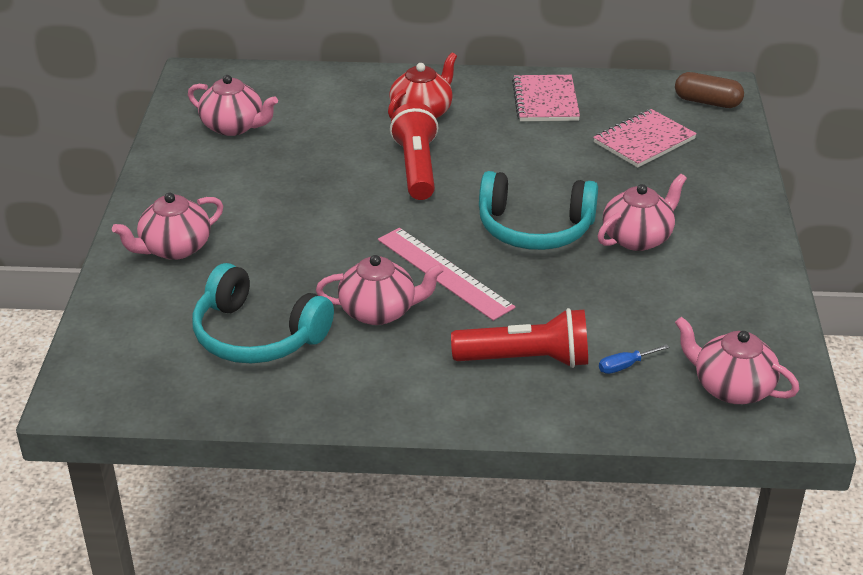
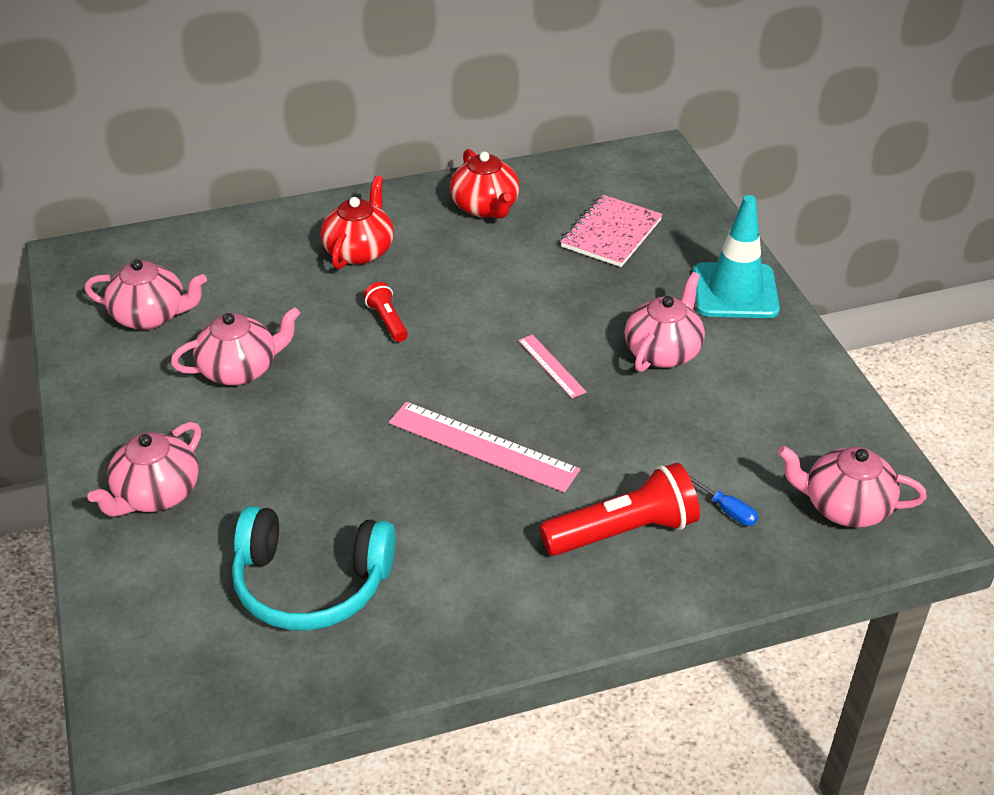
camera: 20 degrees left, 5 degrees up
pink teapot [316,255,444,325] -> pink teapot moved to [171,307,300,385]
red flashlight [390,103,439,200] -> red flashlight [363,282,408,342], size x0.53
turquoise headphones [479,171,598,250] -> pink ruler [518,334,586,398]
pink notebook [512,75,580,121] -> red teapot [450,149,520,219]
blue screwdriver [599,344,669,374] -> blue screwdriver turned 90 degrees counterclockwise [688,474,758,526]
brown capsule [675,72,744,108] -> none
none -> turquoise traffic cone [693,195,780,318]

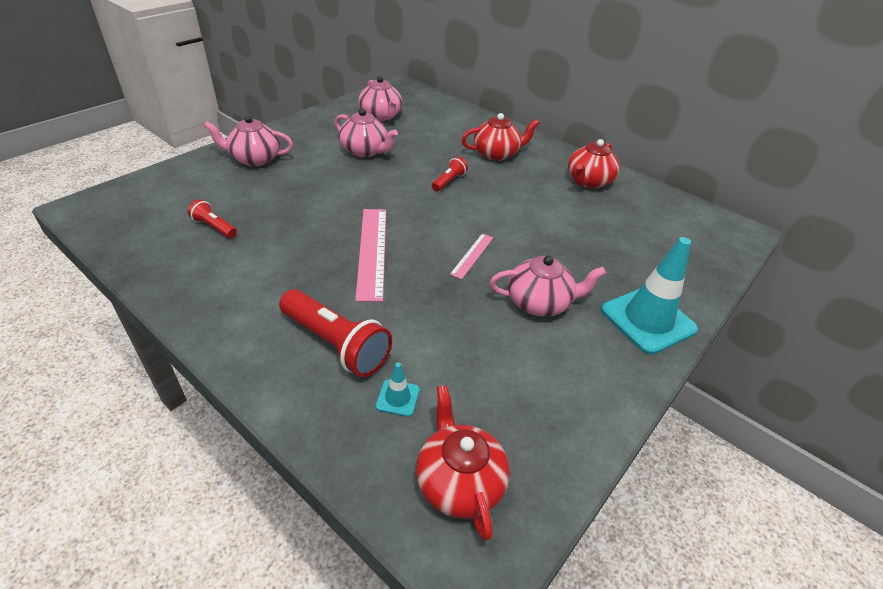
camera: 55 degrees right, 0 degrees up
turquoise headphones [232,506,396,631] -> red flashlight [188,199,237,238]
pink notebook [560,195,663,267] -> none
blue screwdriver [688,474,758,526] -> turquoise traffic cone [376,363,420,417]
pink teapot [778,446,927,528] -> red teapot [416,385,510,541]

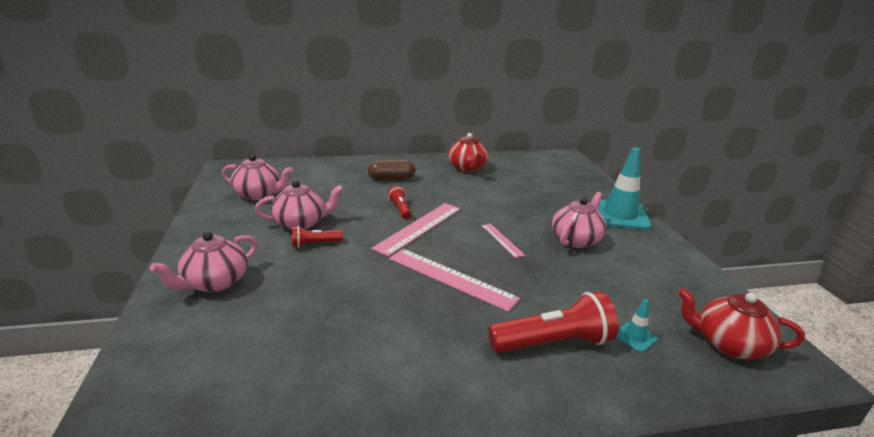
camera: 50 degrees left, 15 degrees down
red flashlight [188,199,237,238] -> red flashlight moved to [292,226,342,248]
red teapot [461,113,540,161] -> brown capsule [368,160,415,180]
none -> pink ruler [371,203,461,257]

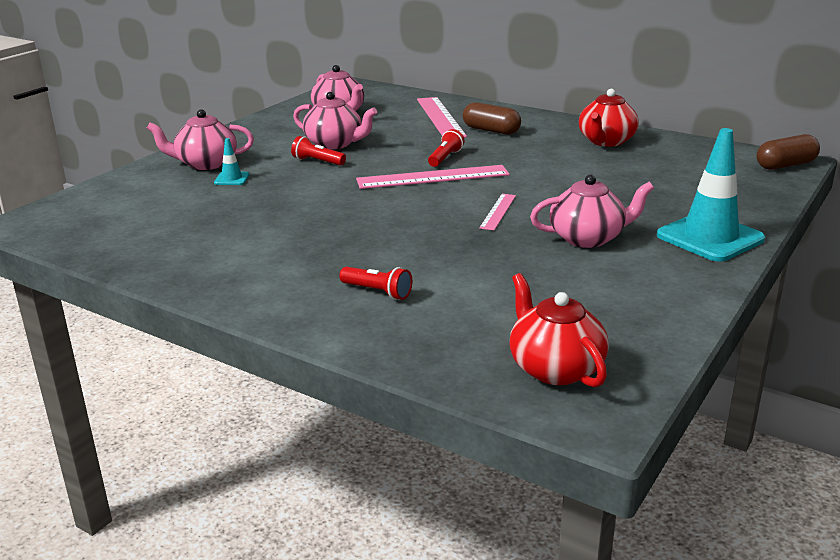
camera: 45 degrees right, 0 degrees up
pink ruler [389,249,520,312] -> pink ruler moved to [417,97,467,138]
red flashlight [488,292,619,353] -> red flashlight [339,267,412,300], size x0.53
turquoise traffic cone [616,299,657,352] -> turquoise traffic cone moved to [214,138,249,185]
none -> brown capsule [757,134,820,170]

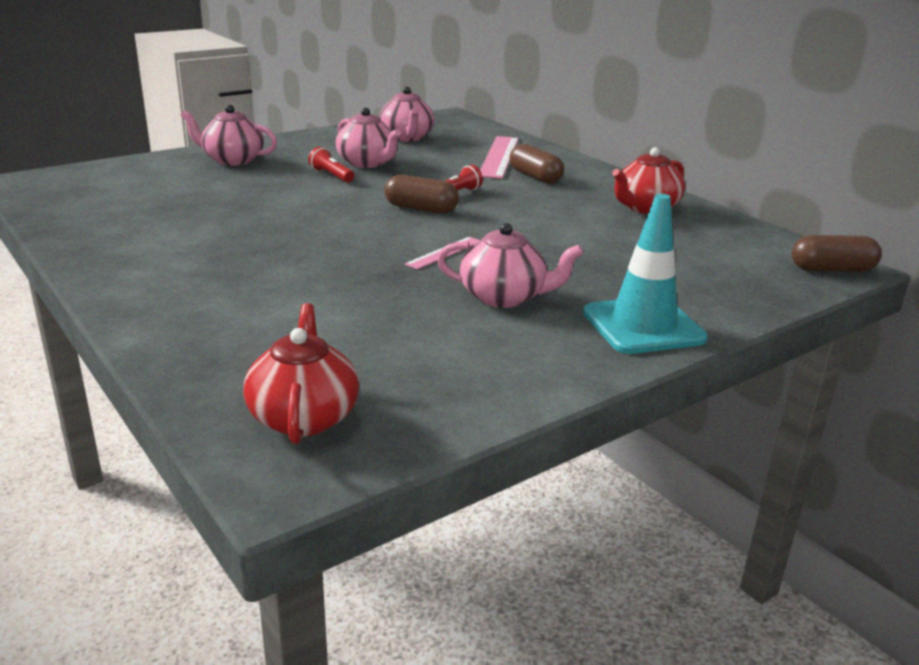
camera: 20 degrees right, 0 degrees up
turquoise traffic cone [214,138,249,185] -> none
red flashlight [339,267,412,300] -> none
pink ruler [356,165,510,189] -> brown capsule [385,175,459,213]

